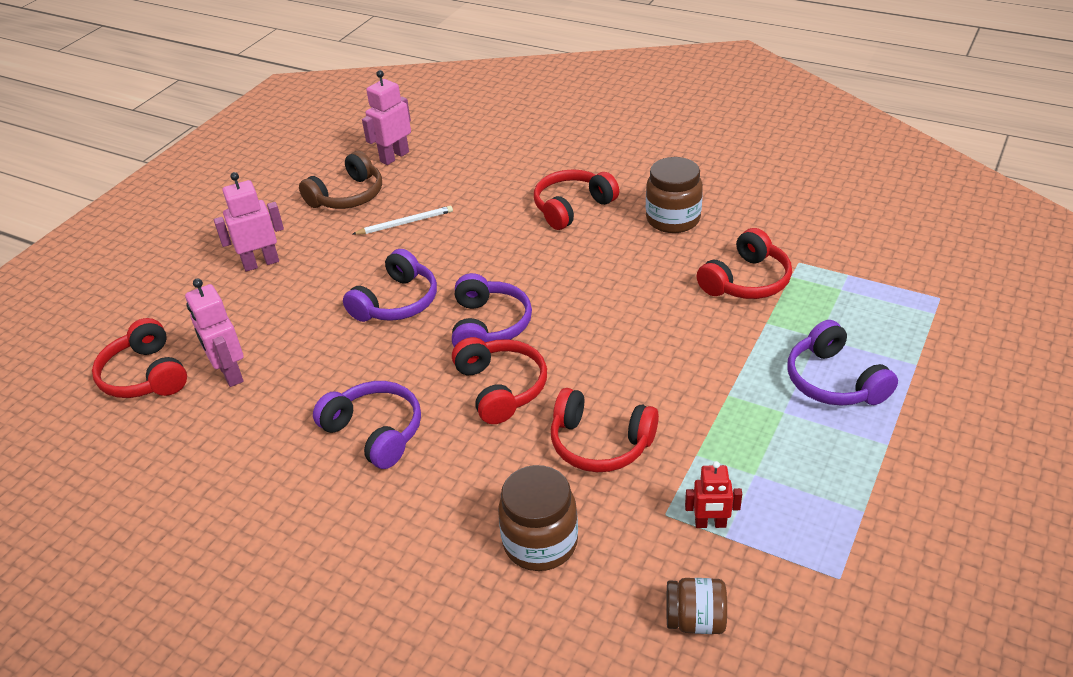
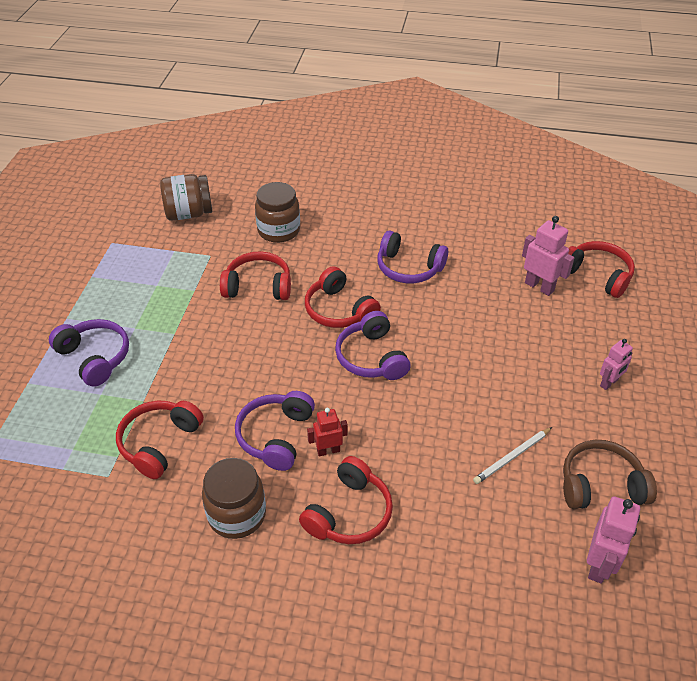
camera: 160 degrees right, 5 degrees up
pink robot [214,172,284,272] -> pink robot [600,339,633,390], size x0.64
brown headphones [299,151,382,209] -> brown headphones turned 60 degrees clockwise [563,440,657,509]
purple headphones [343,249,437,322] -> purple headphones moved to [235,391,315,471]
brown jar [666,578,727,634] -> brown jar [160,174,212,221], size x1.56
red robot [685,461,742,528] -> red robot moved to [307,408,348,456]

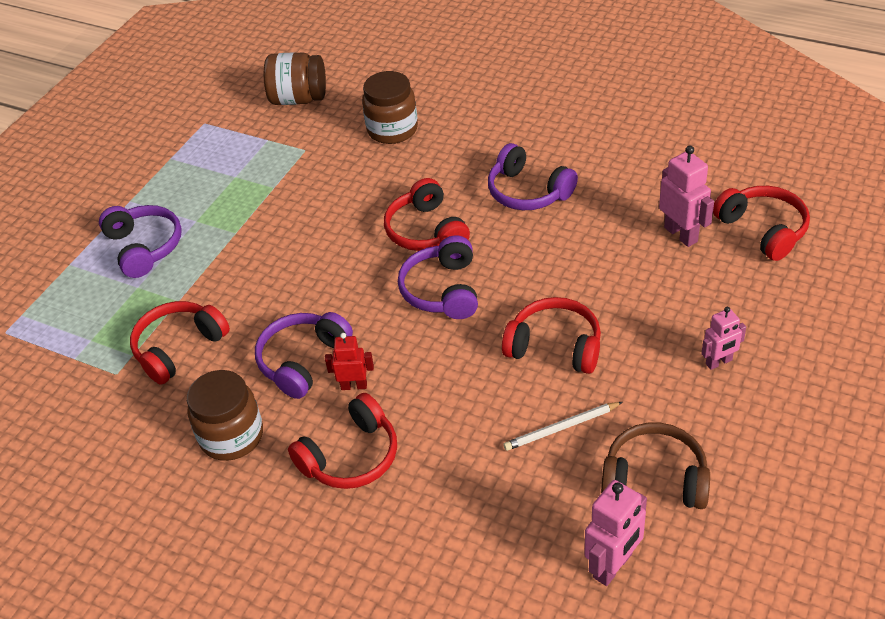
camera: 20 degrees right, 0 degrees up
red headphones [220,251,291,300] -> red headphones moved to [502,297,601,374]

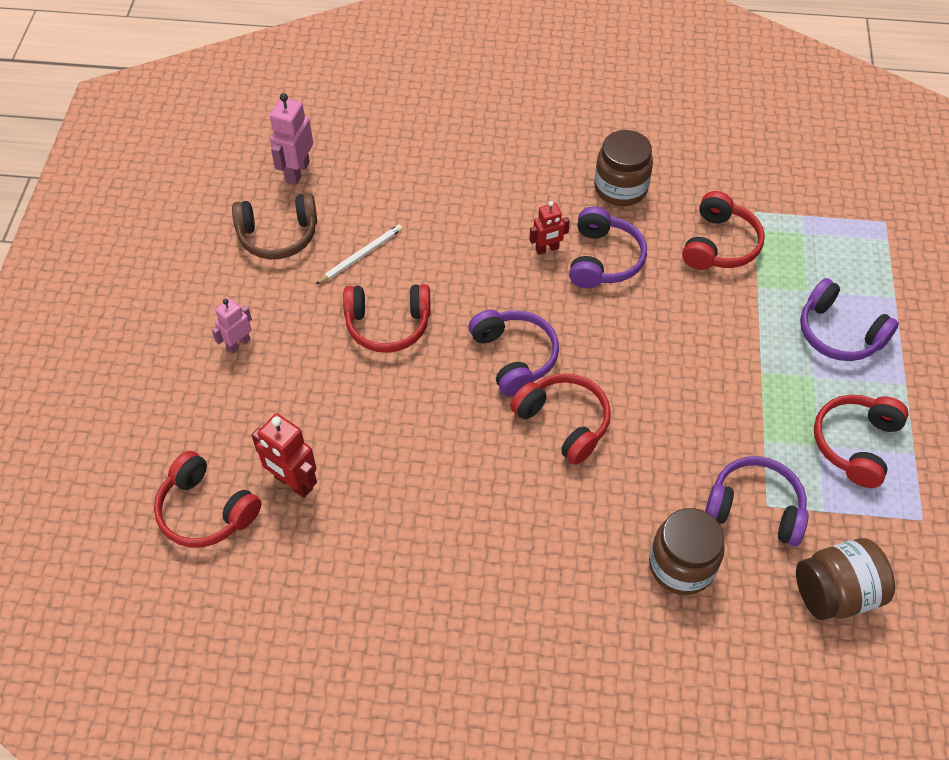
camera: 155 degrees right, 10 degrees up
red headphones [288,393,397,489] -> red headphones moved to [814,395,909,488]
purple headphones [488,143,578,210] -> purple headphones moved to [705,456,808,546]
pink robot [659,146,714,247] -> red robot [251,413,317,498]

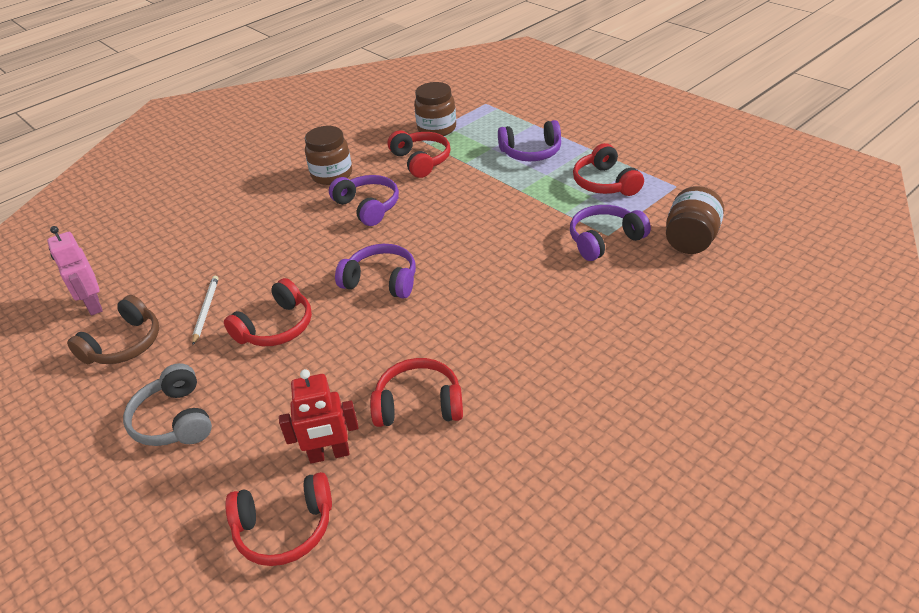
camera: 45 degrees left, 15 degrees down
pink robot [212,299,252,354] -> grey headphones [123,363,212,446]
red headphones [510,373,611,465] -> red headphones moved to [370,358,463,427]
red robot [529,201,570,255] -> none
brown jar [649,508,725,595] -> brown jar moved to [414,82,456,136]

